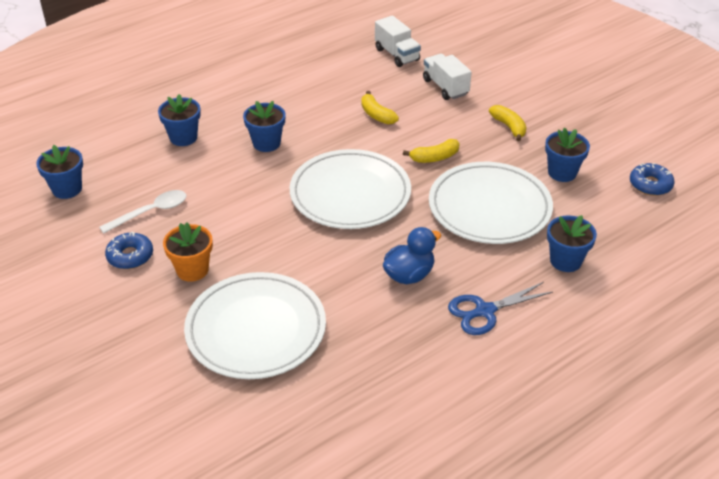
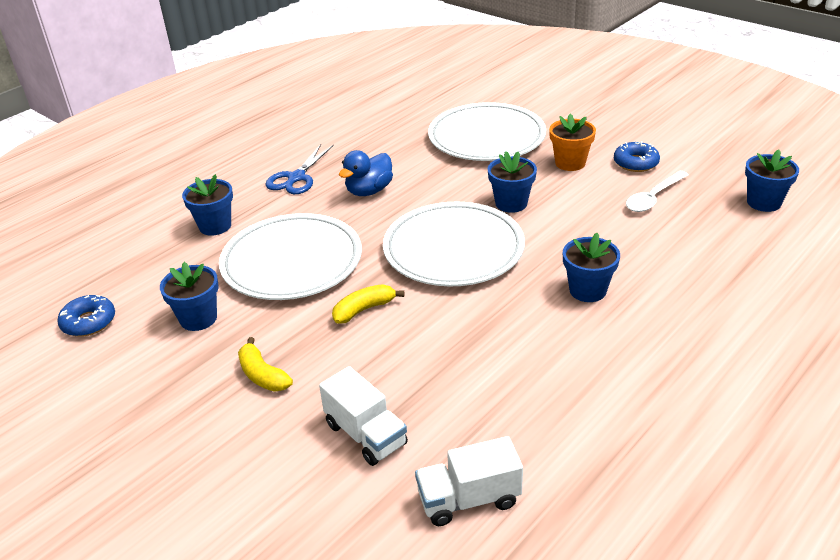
camera: 170 degrees right, 5 degrees down
blue flower pot [158,94,201,146] -> blue flower pot moved to [488,151,537,213]
yellow banana [361,91,399,124] -> none
white truck [375,15,421,67] -> white truck turned 60 degrees counterclockwise [415,436,523,526]
blue scissors [448,282,553,335] -> blue scissors turned 150 degrees clockwise [265,144,334,194]

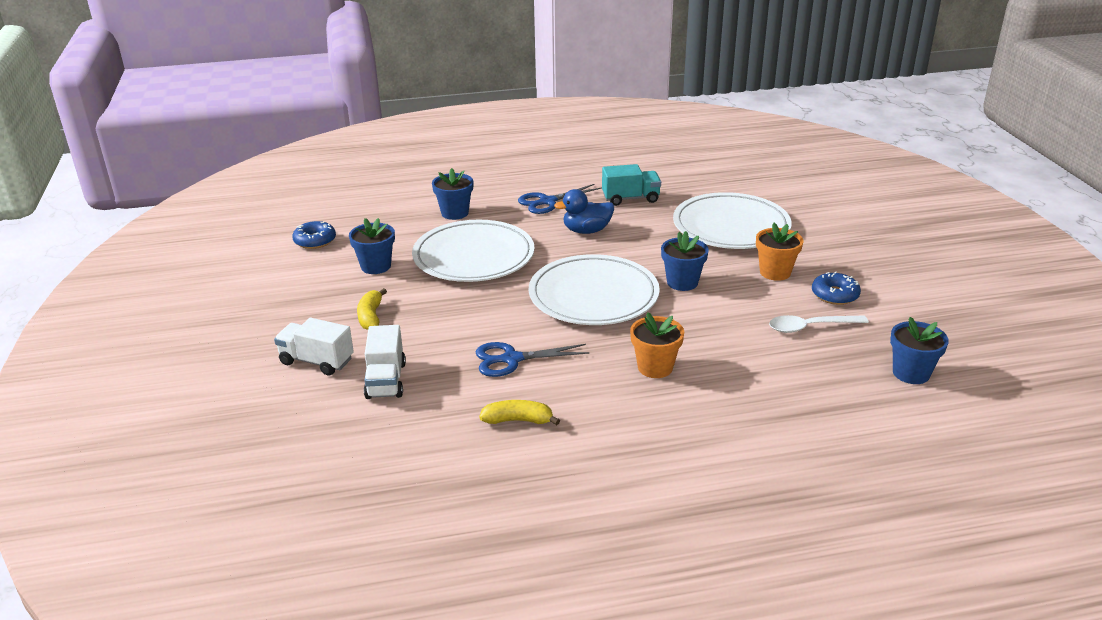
camera: 35 degrees right, 5 degrees down
yellow banana [332,284,404,324] -> yellow banana moved to [479,400,560,425]
white truck [415,436,523,526] -> white truck moved to [274,318,354,376]
blue flower pot [563,233,620,302] -> orange flower pot [630,312,684,378]
none -> blue scissors [476,342,589,377]
none -> turquoise truck [602,164,661,206]

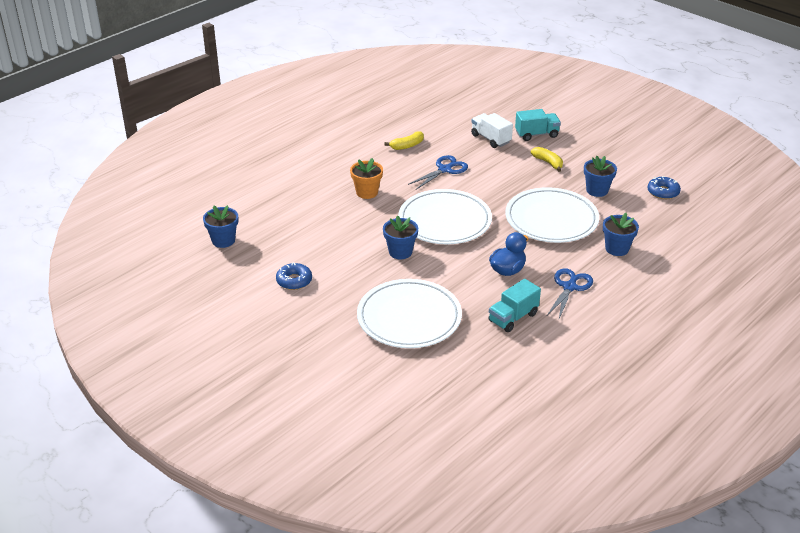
camera: 145 degrees right, 5 degrees up
white truck [274,318,354,376] -> turquoise truck [515,109,561,141]
orange flower pot [756,223,803,281] -> none
white spoon [769,315,869,333] -> none

